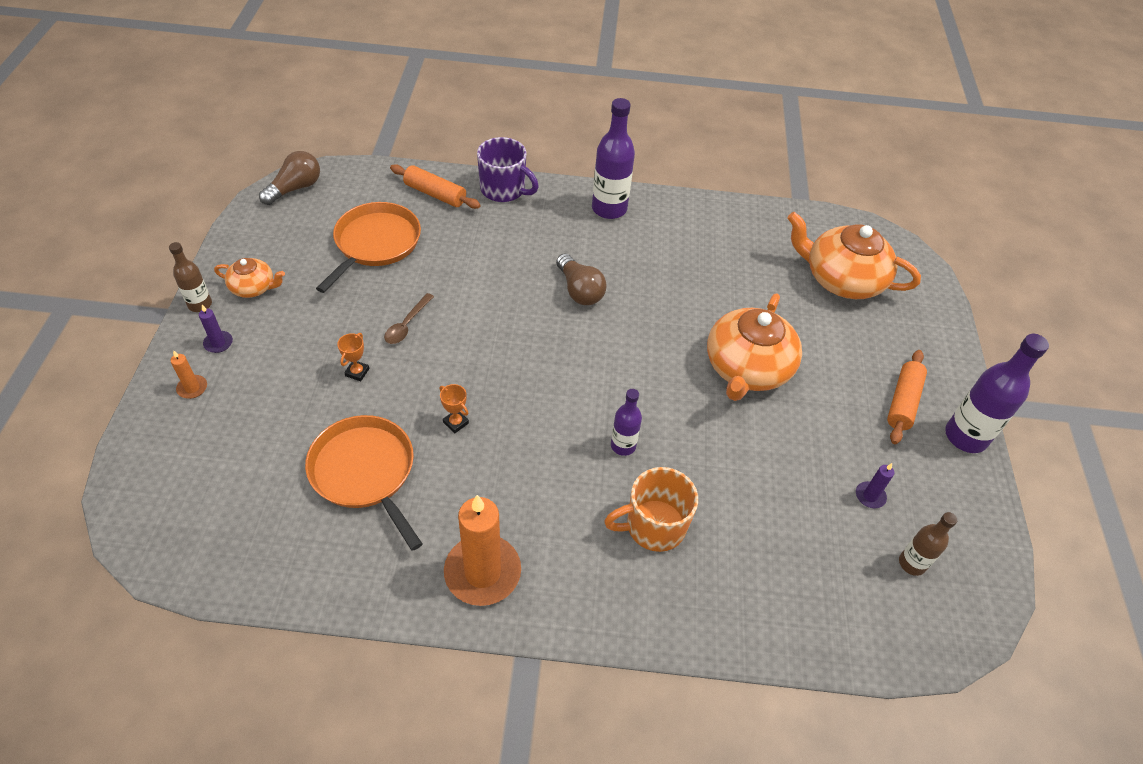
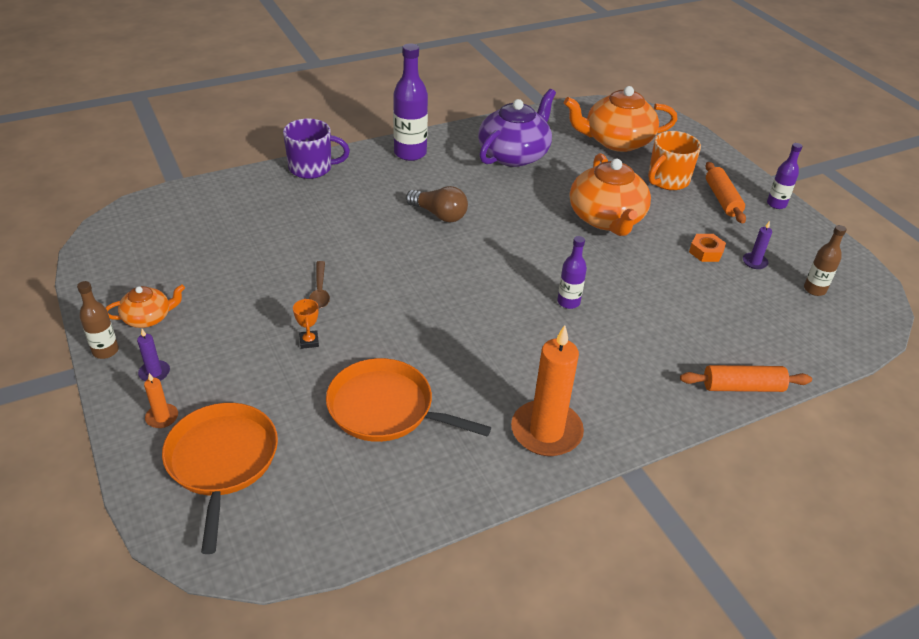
camera: 30 degrees left, 10 degrees down
brown light bulb [259,151,320,205] -> none
orange pan [316,202,421,293] -> orange pan moved to [162,403,278,554]
orange rolling pin [390,164,481,209] -> orange rolling pin moved to [680,365,812,392]
orange trophy [439,384,469,433] -> none
orange mug [604,467,698,552] -> orange mug moved to [648,131,701,190]
purple bottle [945,334,1049,453] -> purple bottle [767,143,802,209], size x0.58
none -> purple teapot [478,89,556,167]
none -> orange nut [689,234,726,262]

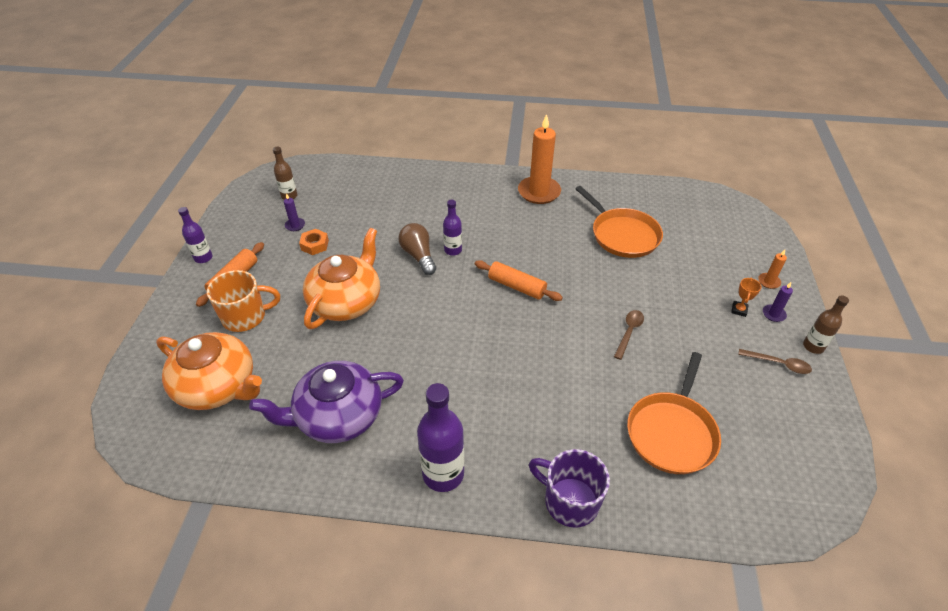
camera: 145 degrees left, 5 degrees up
orange teapot [106,284,185,328] -> brown spoon [738,349,812,374]
orange pan [162,403,278,554] -> orange pan moved to [627,352,721,474]
orange trophy [293,298,319,349] -> orange trophy moved to [731,278,762,317]
brown light bulb [406,186,468,222] -> brown light bulb moved to [398,223,436,275]
orange rolling pin [680,365,812,392] -> orange rolling pin moved to [475,260,563,301]

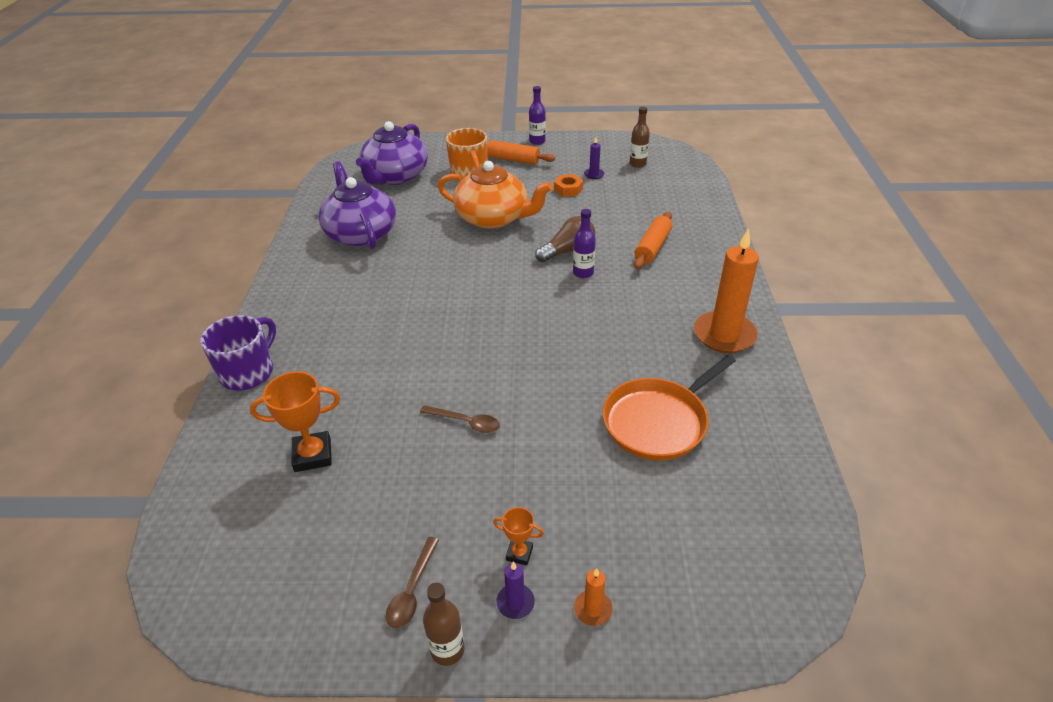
camera: 85 degrees right, 5 degrees down
orange teapot [156,332,262,410] -> purple teapot [356,121,428,185]
purple bottle [417,383,464,492] -> none
orange rolling pin [475,260,563,301] -> orange rolling pin moved to [634,212,672,269]
orange pan [627,352,721,474] -> orange trophy [250,371,340,472]

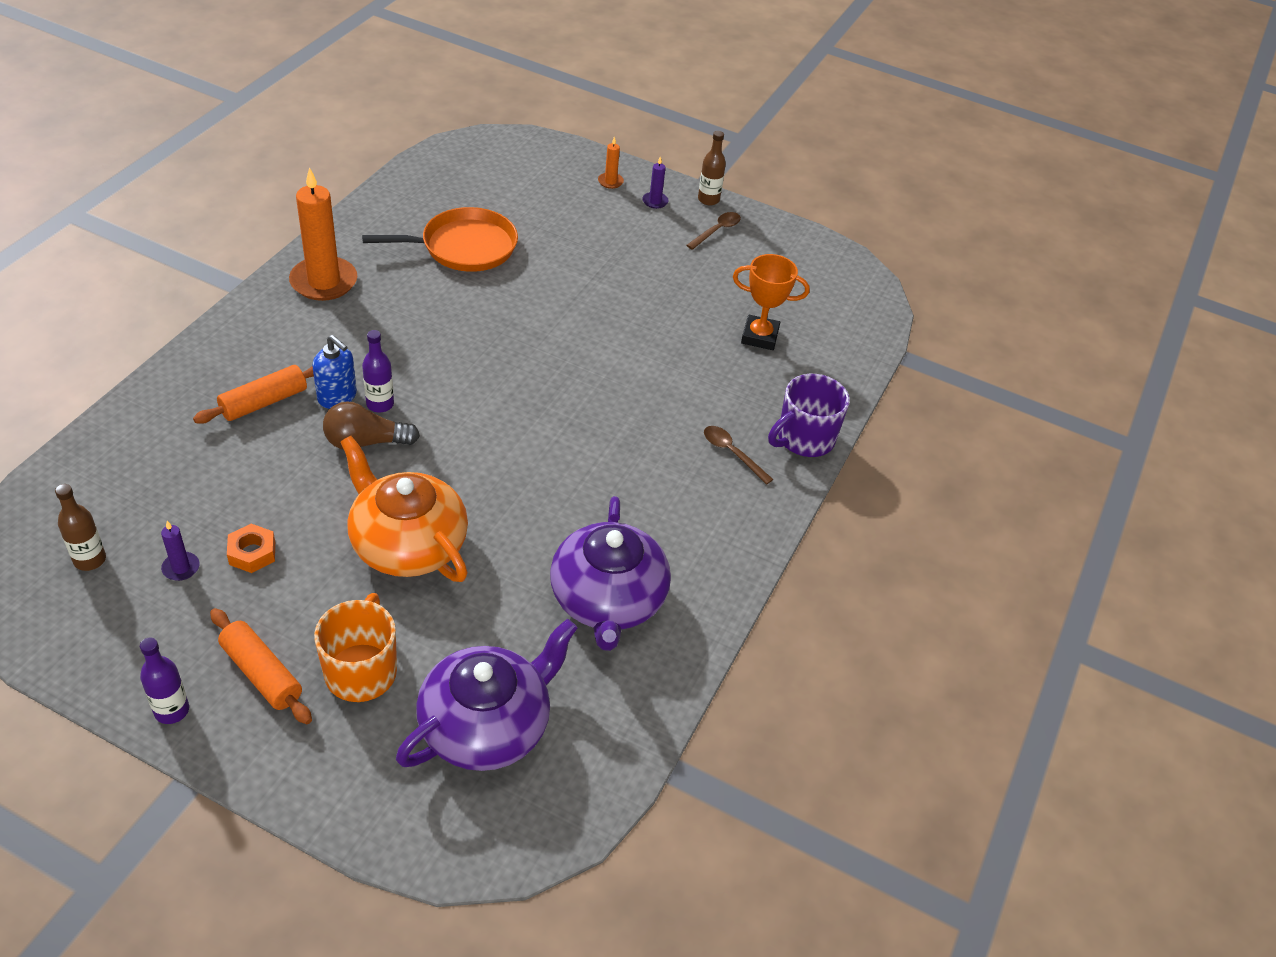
camera: 160 degrees left, 5 degrees up
brown spoon [420,405,500,433] -> brown spoon moved to [704,426,773,485]
orange trophy [493,507,544,565] -> none
none -> blue soap dispenser [312,335,357,409]

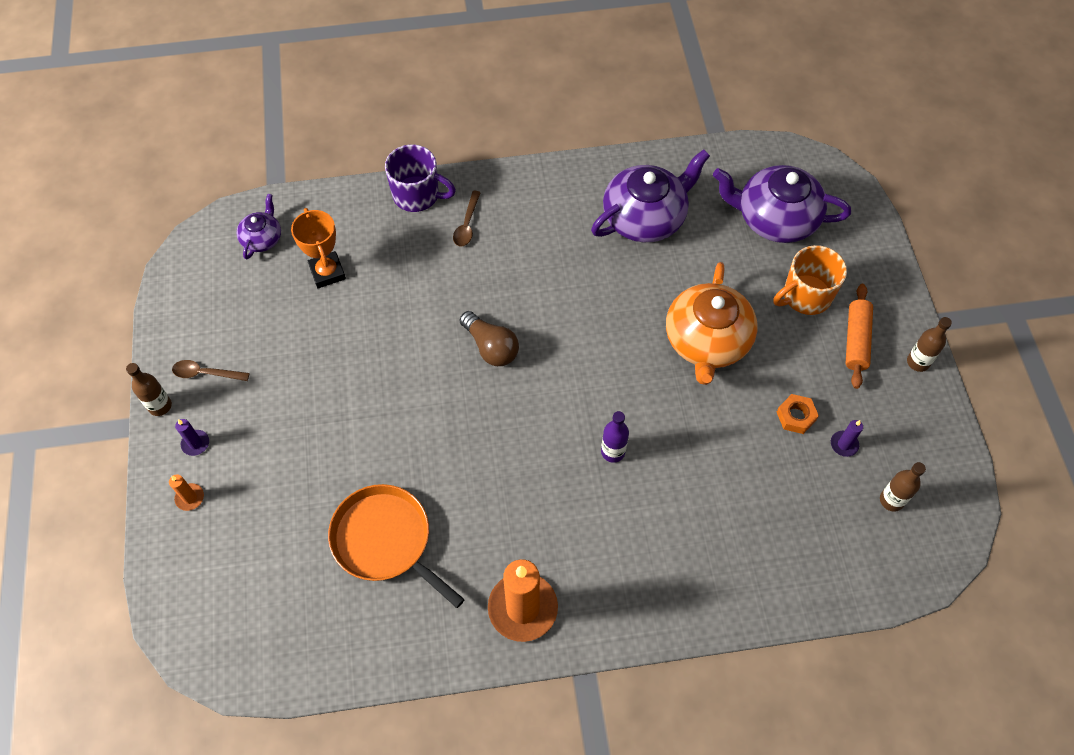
camera: 120 degrees left, 15 degrees up
purple bottle [140,637,189,724] -> brown bottle [907,317,952,372]
orange rolling pin [193,365,314,424] -> none
blue soap dispenser [312,335,357,409] -> none
brown light bulb [323,401,420,450] -> brown light bulb moved to [460,311,519,366]
none -> purple teapot [236,194,281,259]

